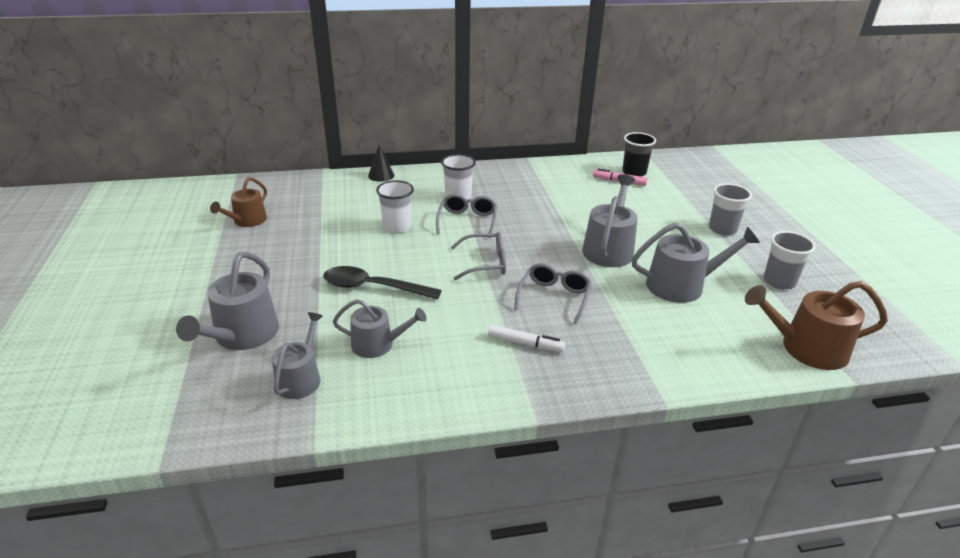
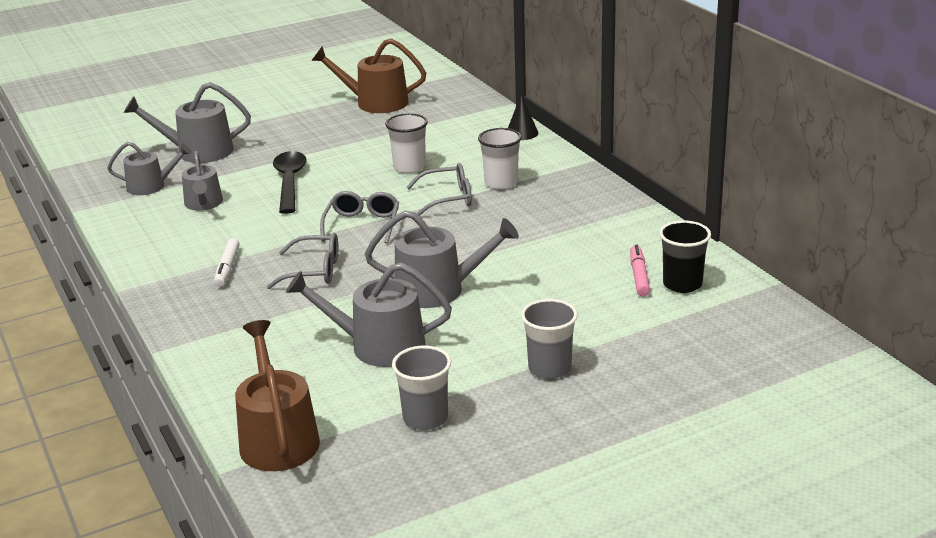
camera: 75 degrees right, 5 degrees down
brown watering can [210,177,267,227] -> brown watering can [311,38,426,113], size x1.53
grey glasses [451,232,506,280] -> grey glasses turned 150 degrees counterclockwise [320,191,399,244]
grey watering can [632,223,760,303] -> grey watering can turned 120 degrees clockwise [286,263,452,367]

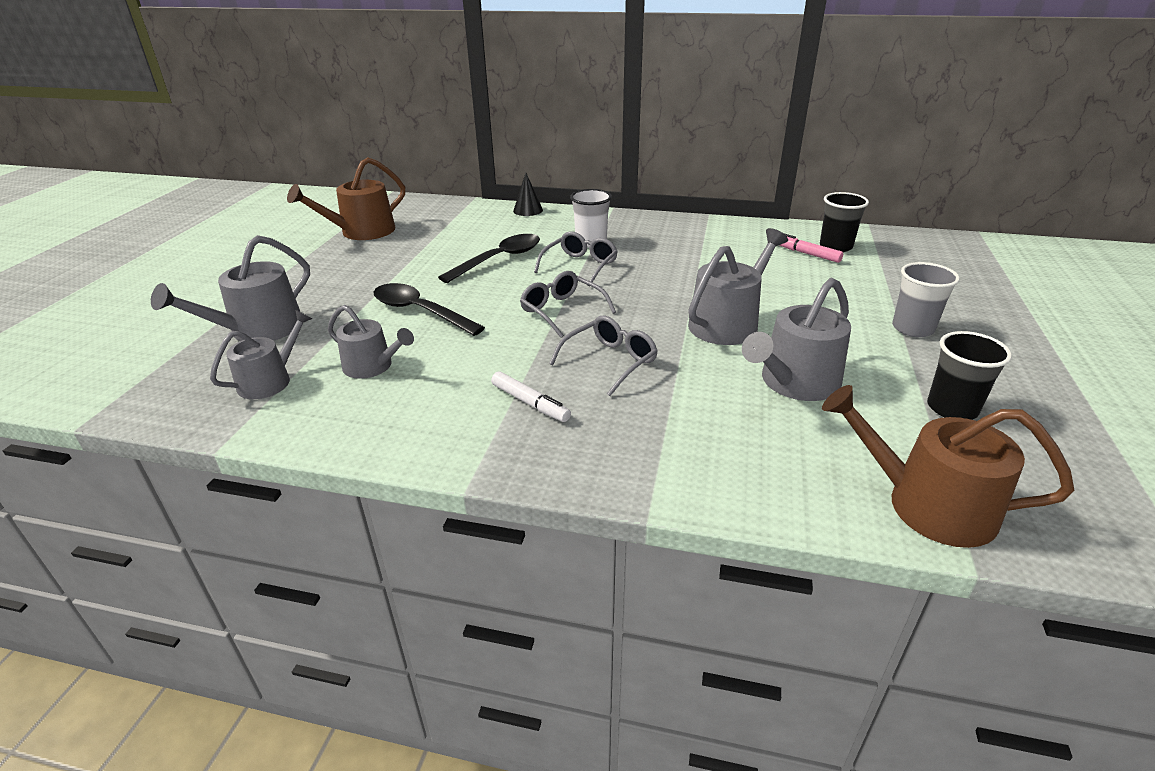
camera: 50 degrees left, 5 degrees up
white cup [385,113,428,173] -> black spoon [438,234,540,283]
grey cup [392,346,451,430] -> black cup [927,331,1012,420]

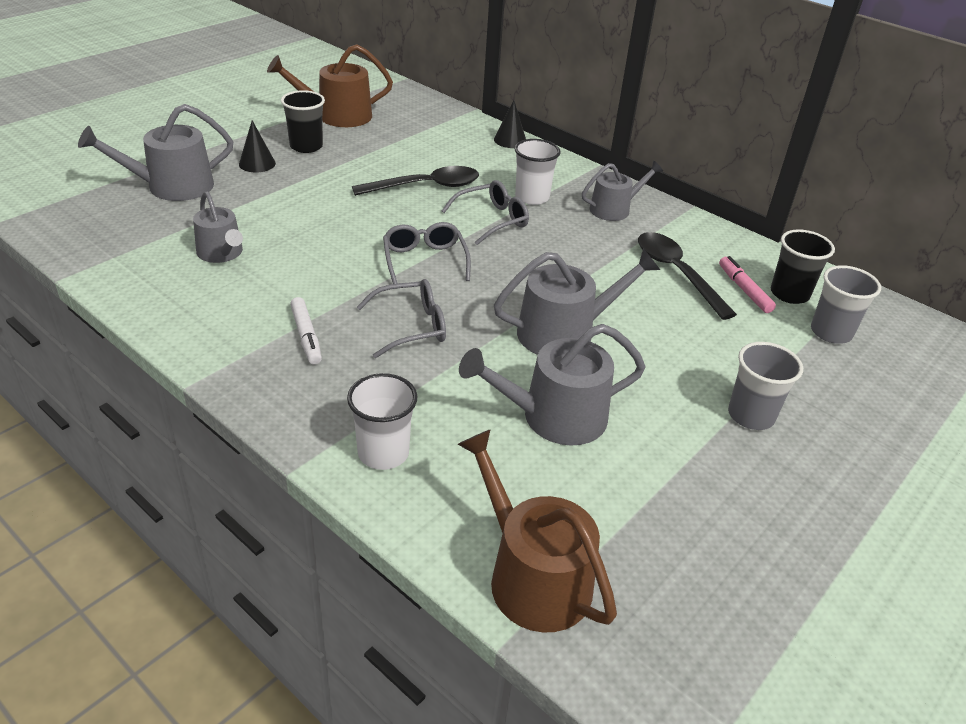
camera: 25 degrees right, 5 degrees up
grey watering can [210,310,312,399] -> grey watering can moved to [582,161,663,221]
black spoon [373,283,485,336] -> black spoon moved to [638,232,737,320]
black cup [927,331,1012,420] -> black cup moved to [281,90,325,153]
none -> black cone [239,120,276,173]
none -> white cup [347,373,417,470]
none -> grey cup [811,265,881,344]

